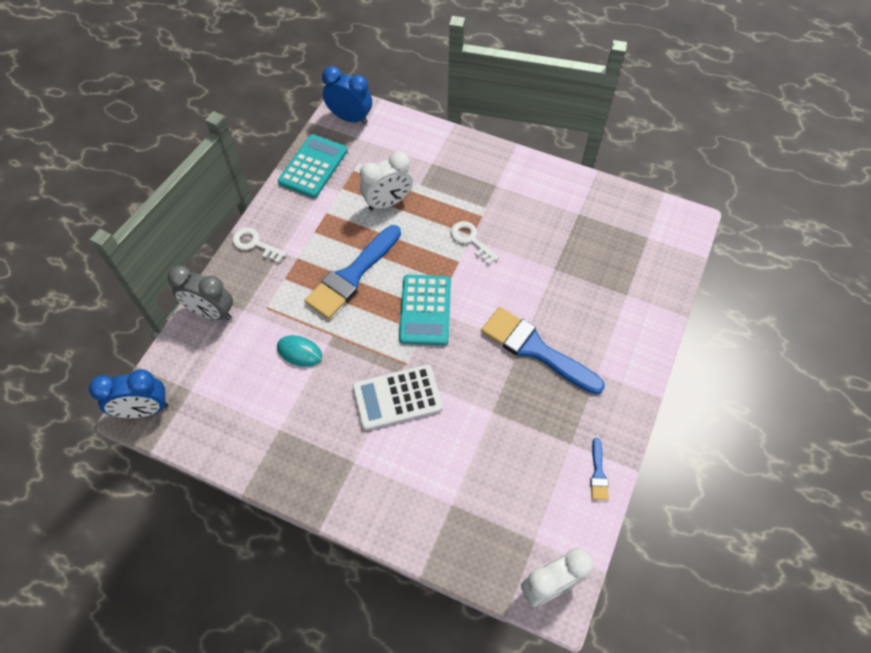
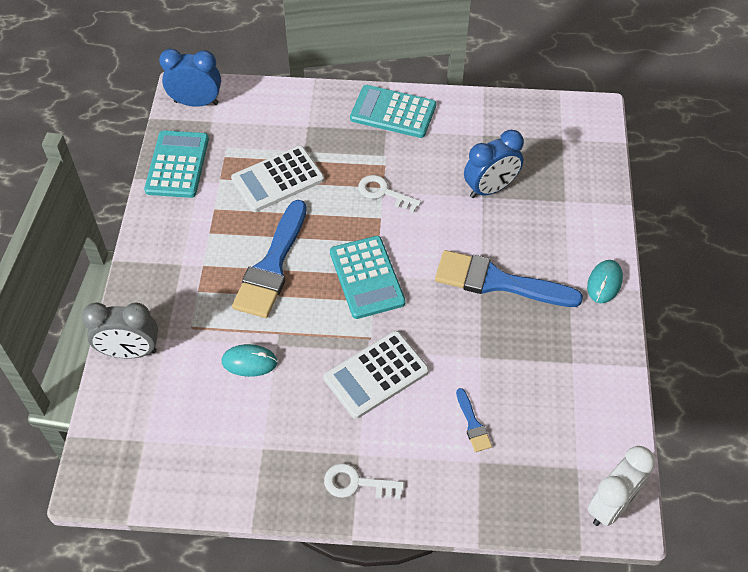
camera: 20 degrees left, 5 degrees down
blue clock [89,369,168,418] -> blue clock moved to [464,130,524,198]
white key [232,228,287,263] -> white key moved to [324,463,404,500]
white clock [360,151,413,211] -> white calculator [231,146,324,212]
blue brush [590,438,609,500] -> blue brush moved to [456,388,492,452]
none -> turquoise calculator [350,85,436,138]
none -> turquoise mouse [587,260,623,303]

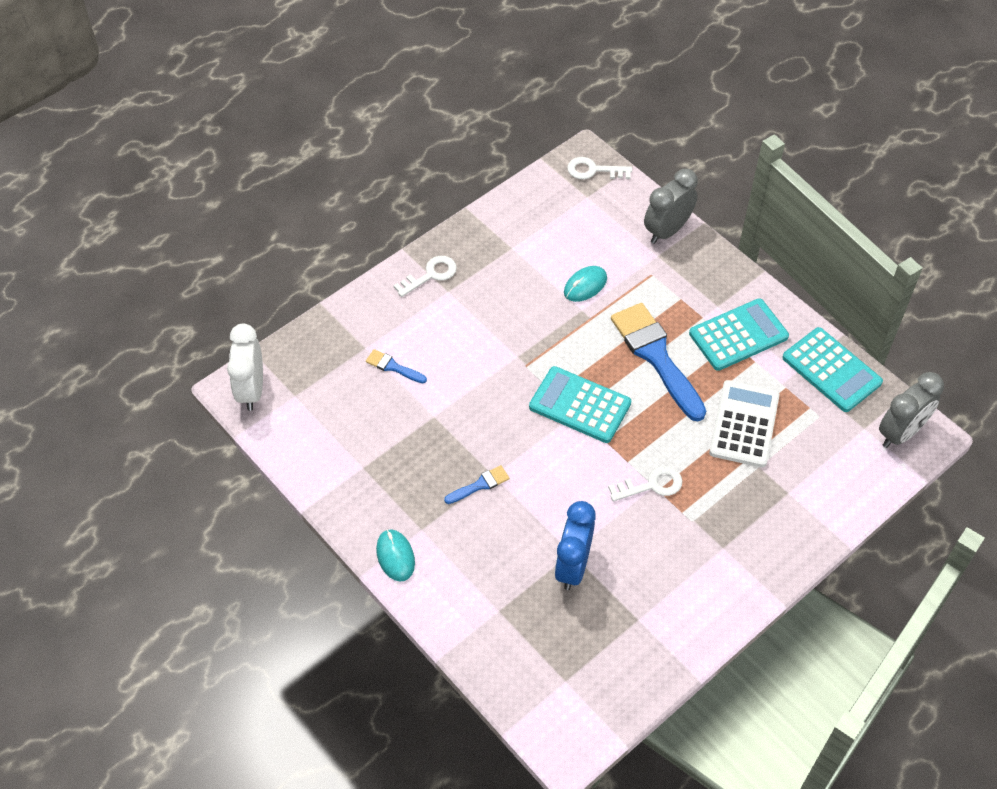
camera: 135 degrees right, 0 degrees up
blue clock [159,49,221,107] -> grey clock [879,372,944,448]
white calculator [324,331,429,419] -> none
turquoise calculator [350,85,436,138] -> turquoise calculator moved to [689,298,789,371]
blue brush [435,250,583,307] -> blue brush [444,465,510,504], size x0.44
none -> white key [567,157,632,179]

